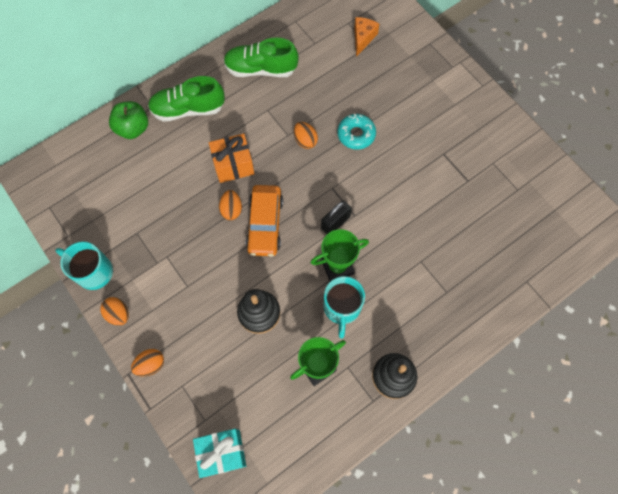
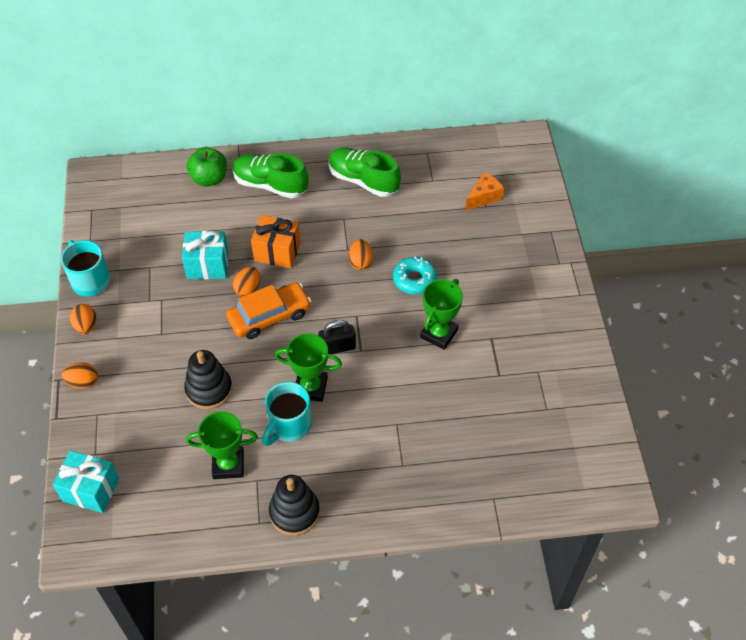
camera: 30 degrees right, 15 degrees down
orange car [246,185,283,256] -> orange car turned 150 degrees counterclockwise [226,282,311,339]
none -> turquoise gift [182,231,228,279]
none -> green trophy [420,279,463,350]

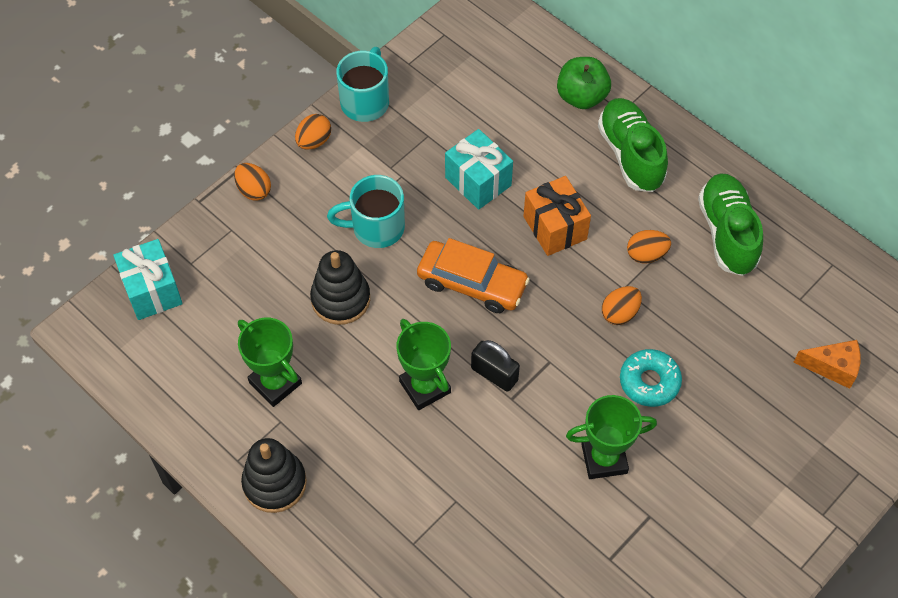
camera: 50 degrees right, 5 degrees up
orange egg [233,267,260,297] -> orange egg moved to [627,230,671,263]
turquoise mug [262,382,312,446] -> turquoise mug moved to [327,175,405,248]

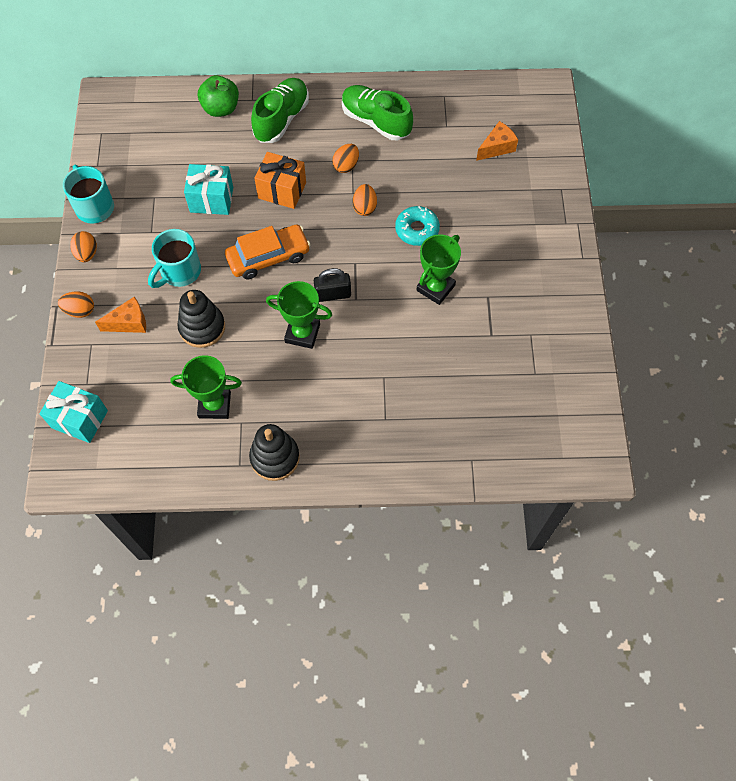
camera: 45 degrees left, 5 degrees up
green shoe [598,98,668,192] -> green shoe turned 90 degrees clockwise [251,78,309,143]
none -> orange cheese [95,297,146,333]

